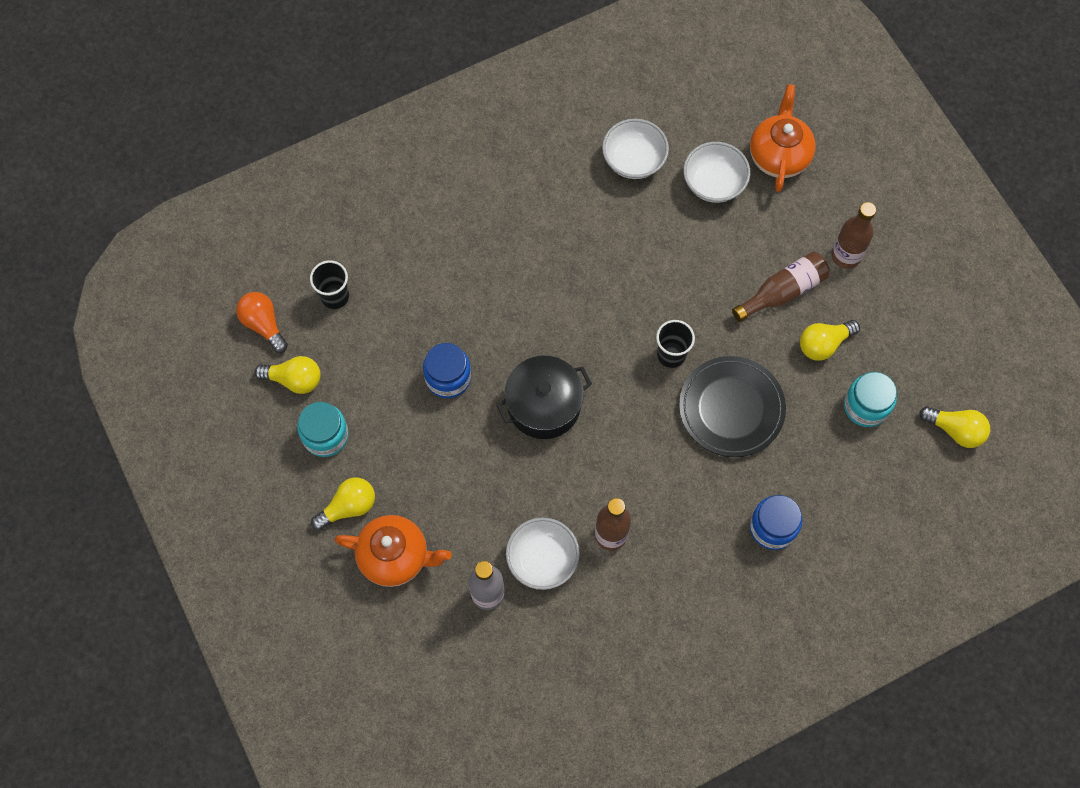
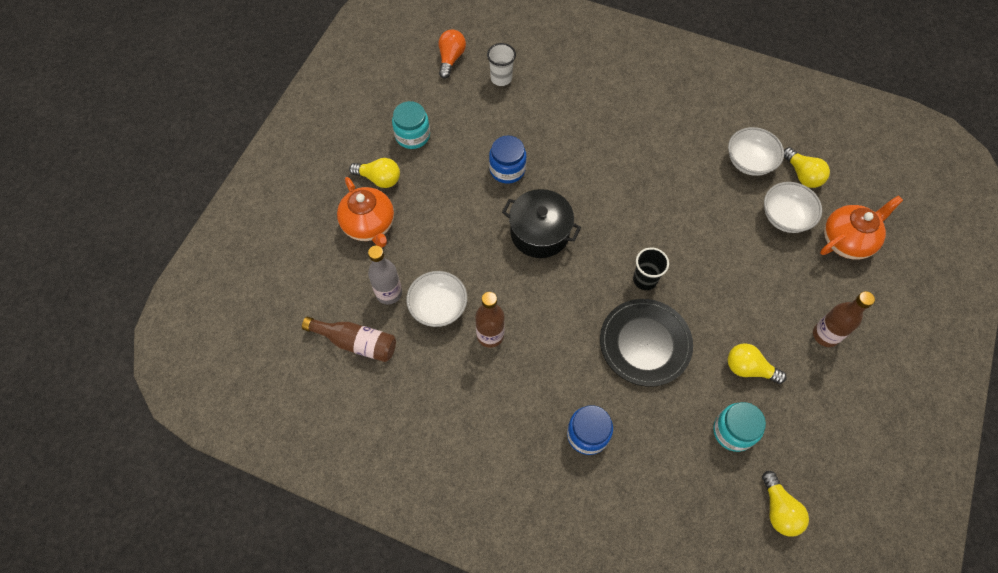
camera: 50 degrees right, 5 degrees down
yellow light bulb [254,356,321,394] -> yellow light bulb moved to [784,147,830,188]
black cup [310,260,349,309] -> white cup [487,43,516,86]
brown bottle [732,252,830,322] -> brown bottle moved to [302,316,396,362]

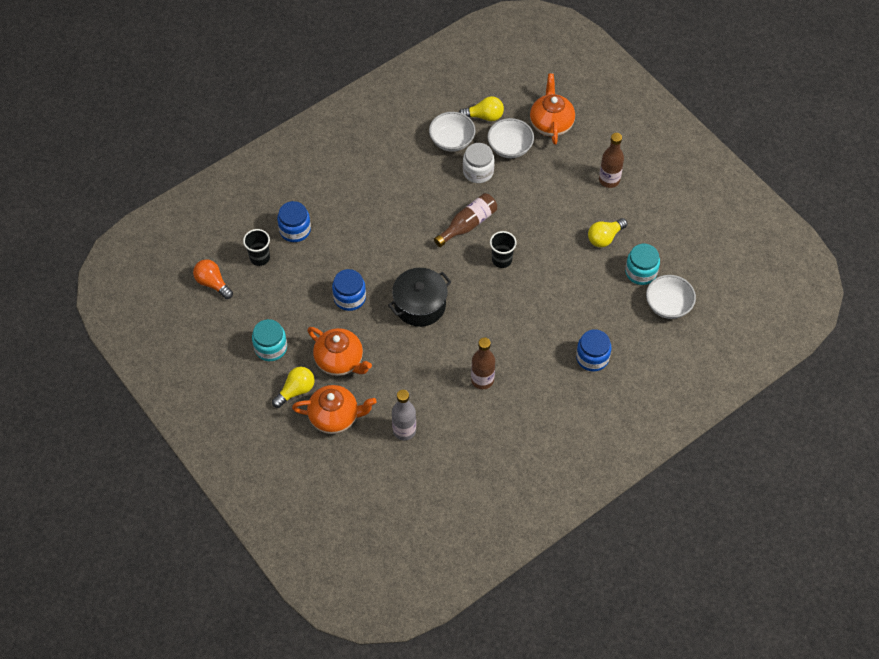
camera: 60 degrees left, 5 degrees down
brown bottle [302,316,396,362] -> brown bottle moved to [434,193,497,247]
white bowl [406,271,467,327] -> white bowl moved to [646,275,696,319]
white cup [487,43,516,86] -> black cup [243,229,270,266]
black plate [600,299,693,387] -> none
yellow light bulb [762,471,809,536] -> none
none -> blue jar [277,201,311,242]
none -> orange teapot [308,327,372,376]
none -> white jar [463,143,494,183]

